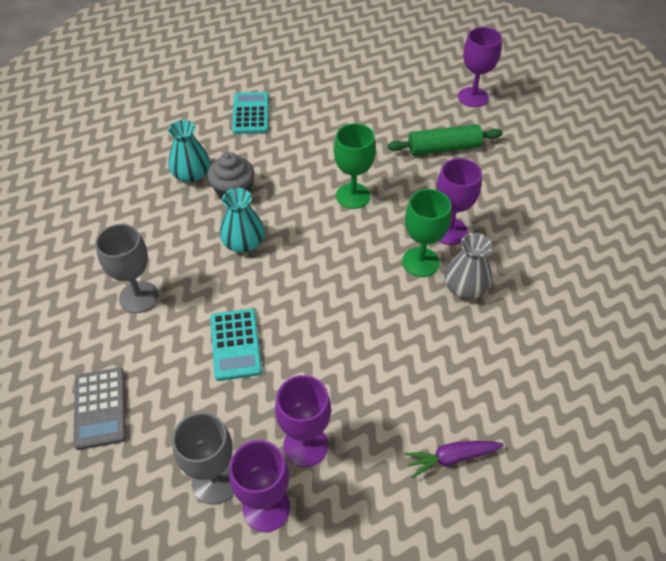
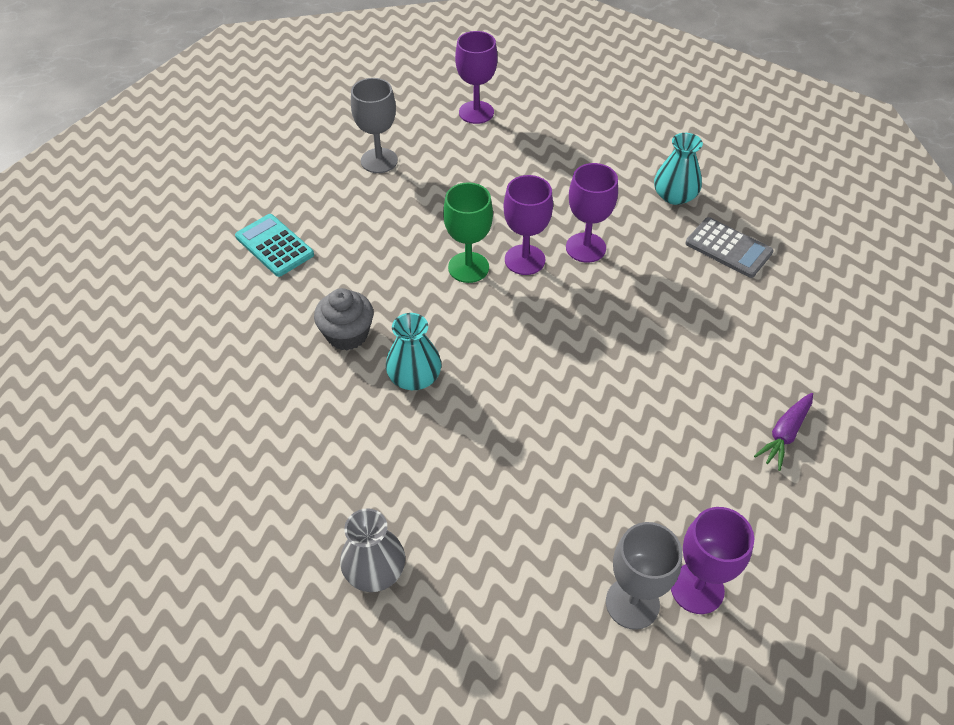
camera: 40 degrees left, 0 degrees up
grey calculator [73,367,126,450] -> grey calculator moved to [685,217,774,278]
grey goblet [95,224,158,313] -> grey goblet moved to [351,78,398,173]
turquoise vase [168,120,210,183] -> turquoise vase moved to [654,133,703,205]
turquoise calculator [210,309,262,381] -> none
purple goblet [275,375,331,467] -> purple goblet moved to [503,175,553,275]
green rolling pin [388,124,503,155] -> none
green goblet [402,189,451,277] -> none
grey vase [444,233,492,299] -> grey vase moved to [340,508,405,592]

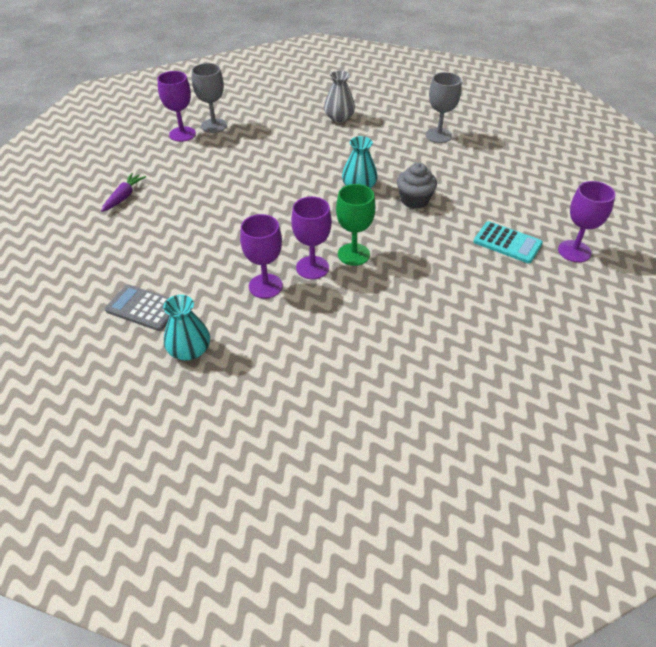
camera: 165 degrees right, 5 degrees down
grey goblet [351,78,398,173] -> grey goblet moved to [426,72,462,143]
purple goblet [455,31,497,124] -> purple goblet moved to [558,181,616,262]

